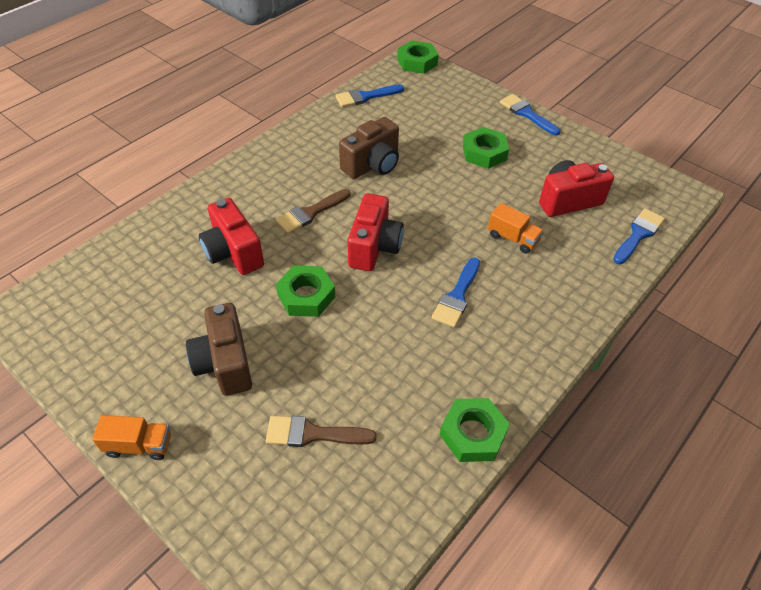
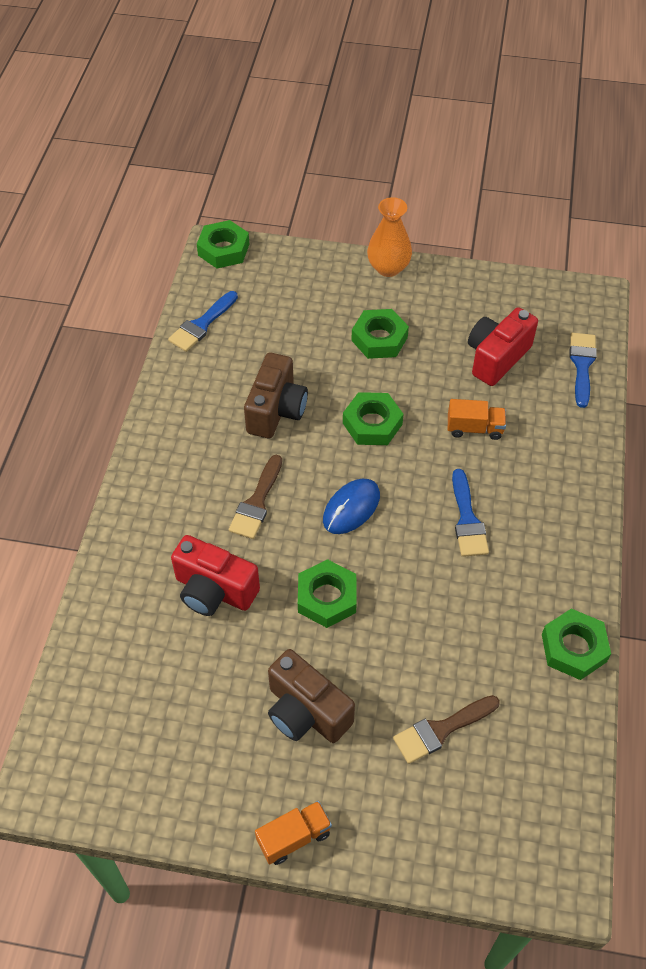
camera: 30 degrees left, 5 degrees up
red camera [348,193,404,271] -> blue mouse [323,479,380,534]
blue brush [500,94,560,135] -> orange vase [367,197,412,277]
none -> green nut [343,392,404,445]

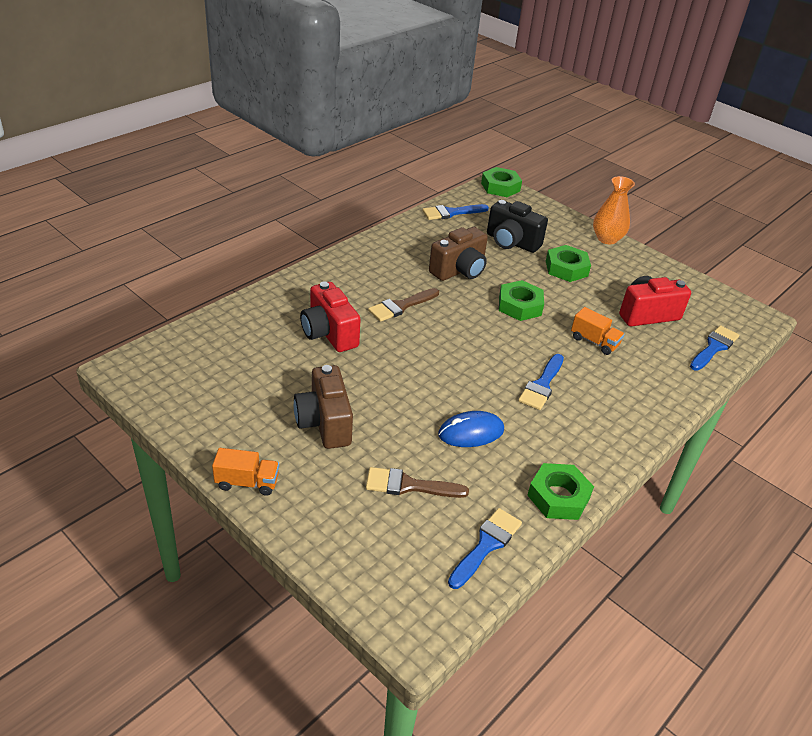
camera: 30 degrees right, 15 degrees down
green nut [298,559,357,628] -> none
blue mouse [323,479,380,534] -> blue mouse moved to [438,411,504,447]
none -> blue brush [448,508,522,589]
none -> black camera [487,200,548,253]

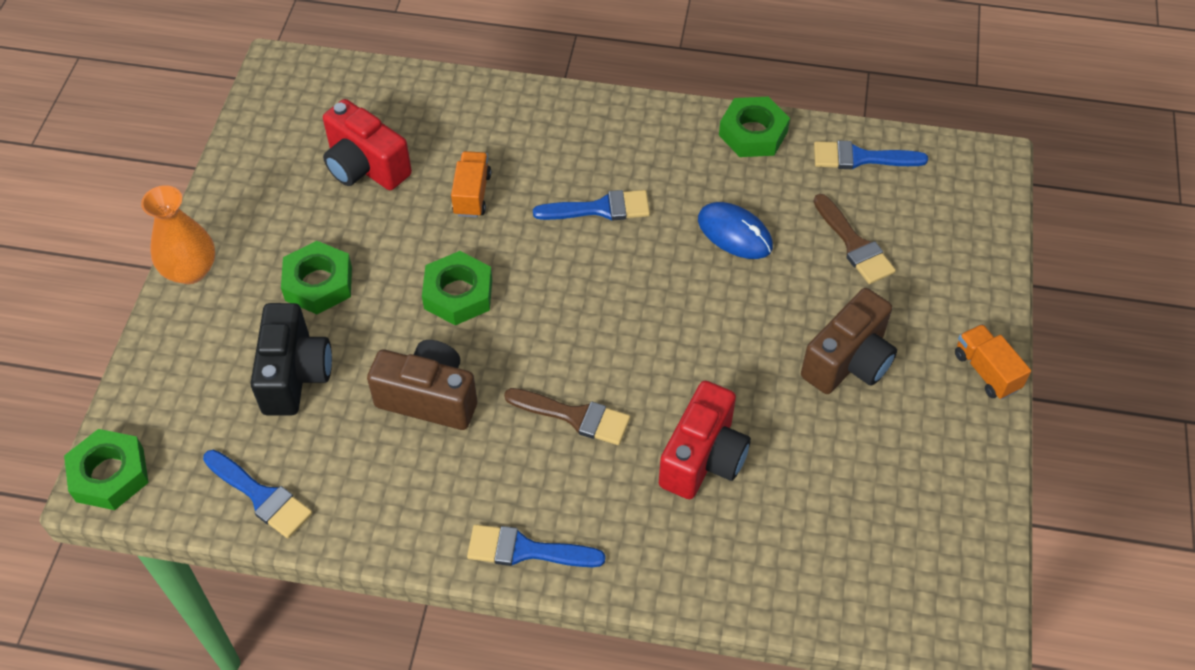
camera: 120 degrees left, 15 degrees up
blue brush [690,325,739,371] -> blue brush moved to [467,524,605,567]

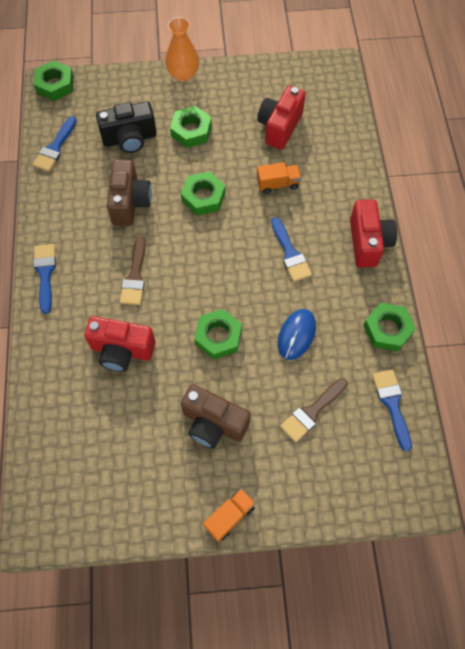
camera: 75 degrees right, 10 degrees up
none -> green nut [194,309,242,359]
none -> red camera [350,200,397,268]

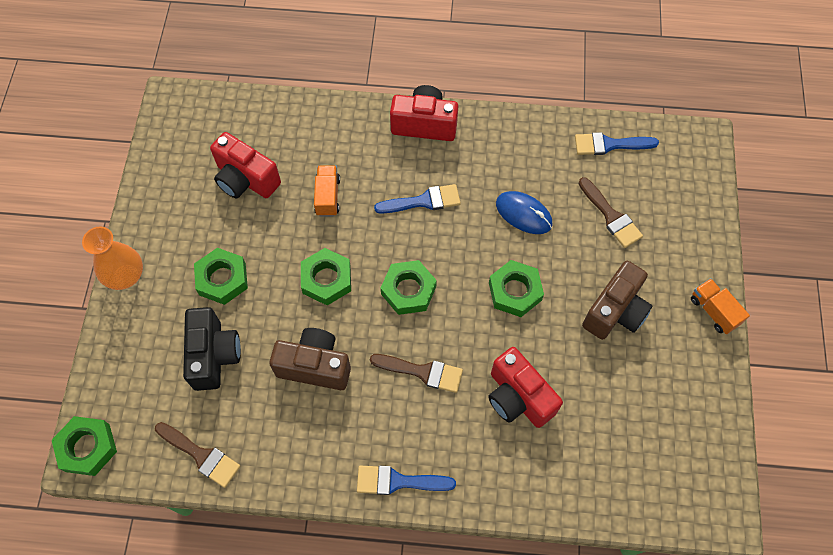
camera: 80 degrees left, 0 degrees up
blue brush [33,116,77,172] -> brown brush [155,422,240,488]
red camera [84,316,155,372] -> red camera turned 120 degrees clockwise [488,347,563,428]
green nut [363,303,416,351] -> green nut moved to [381,260,437,315]

